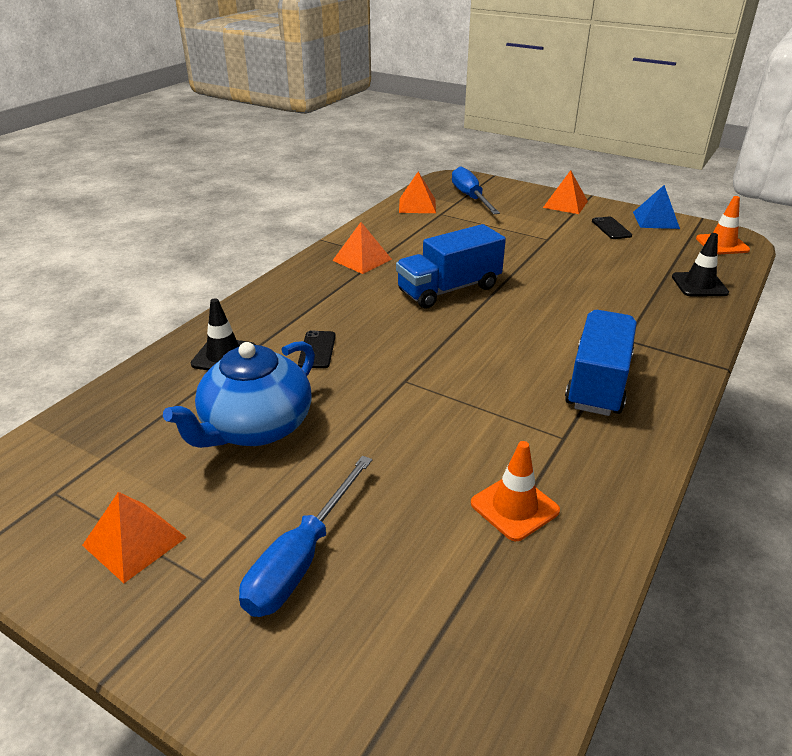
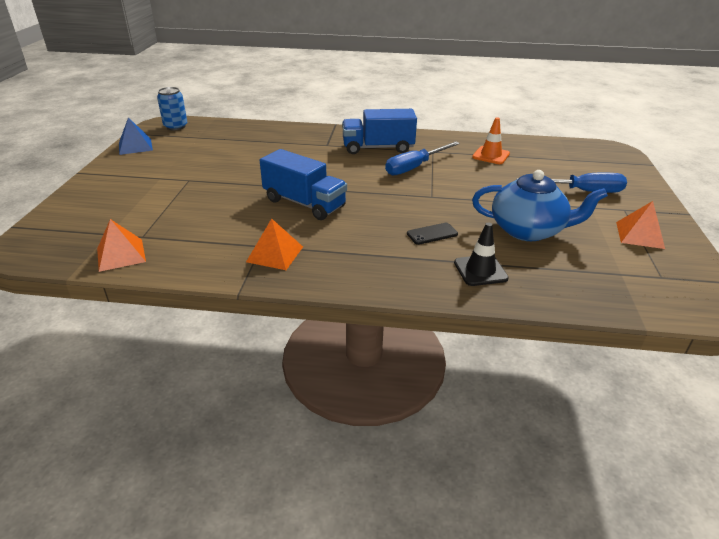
camera: 115 degrees left, 0 degrees up
blue screwdriver [452,166,500,214] -> blue screwdriver moved to [385,141,460,175]
orange pyramid [543,170,588,214] -> none
black phone [592,217,632,239] -> none
black traffic cone [672,233,729,296] -> none
orange traffic cone [696,196,750,255] -> blue can [157,87,187,130]

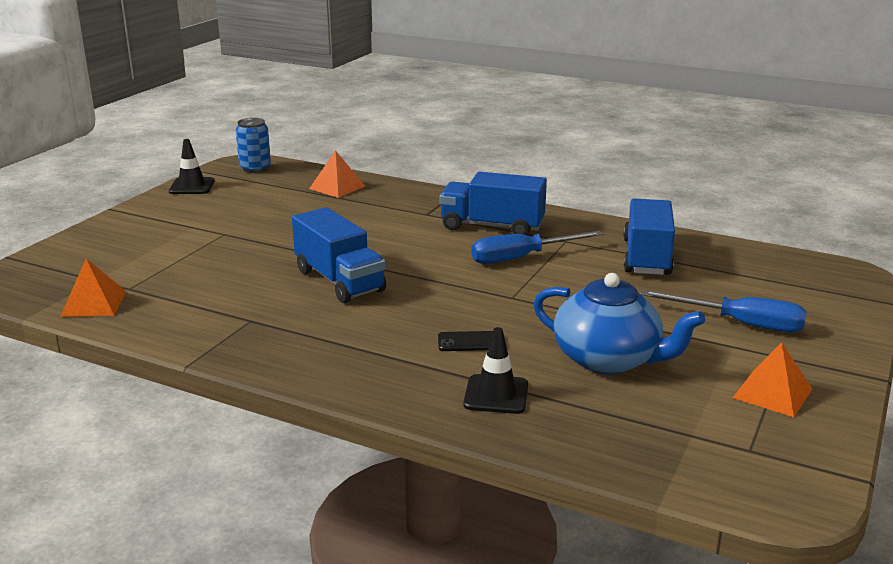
camera: 20 degrees right, 10 degrees down
blue pyramid [119,117,153,155] -> black traffic cone [169,139,215,194]
orange pyramid [246,219,303,270] -> orange pyramid moved to [309,150,365,198]
orange traffic cone [472,117,510,164] -> blue truck [623,198,675,275]

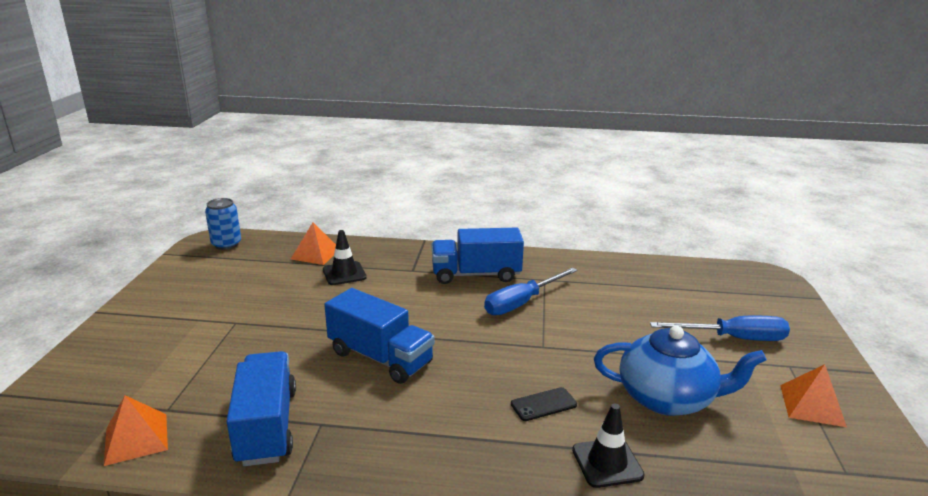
camera: 20 degrees left, 0 degrees up
black traffic cone [169,139,215,194] -> black traffic cone moved to [323,230,367,285]
blue truck [623,198,675,275] -> blue truck moved to [226,351,296,466]

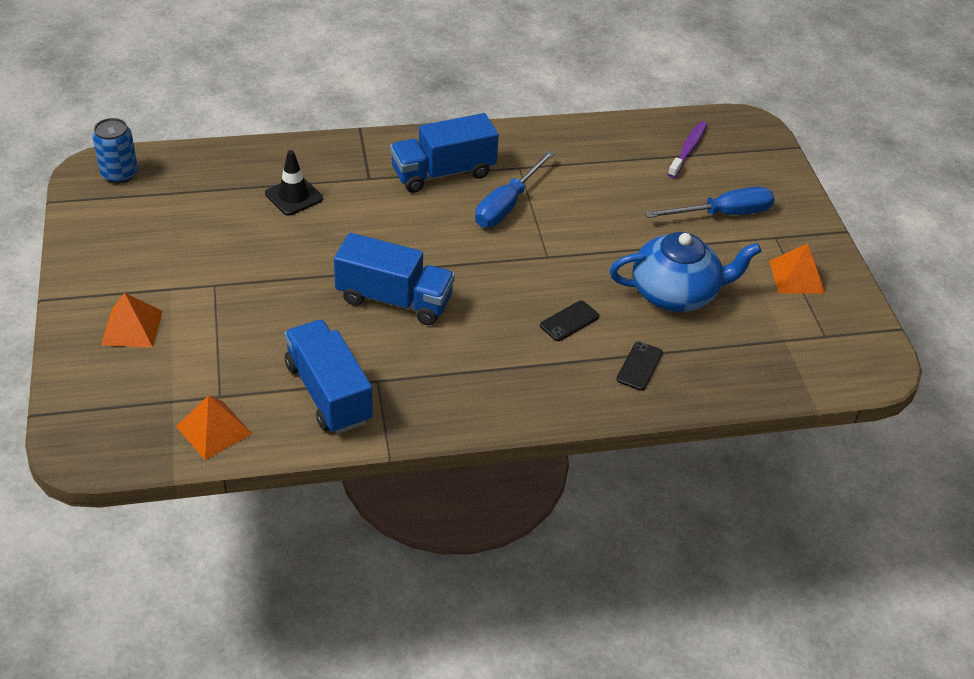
camera: 20 degrees left, 20 degrees up
orange pyramid [291,222,336,265] -> orange pyramid moved to [101,293,163,348]
black traffic cone [572,404,645,488] -> black phone [616,341,663,391]
none -> purple toothbrush [668,121,707,178]

